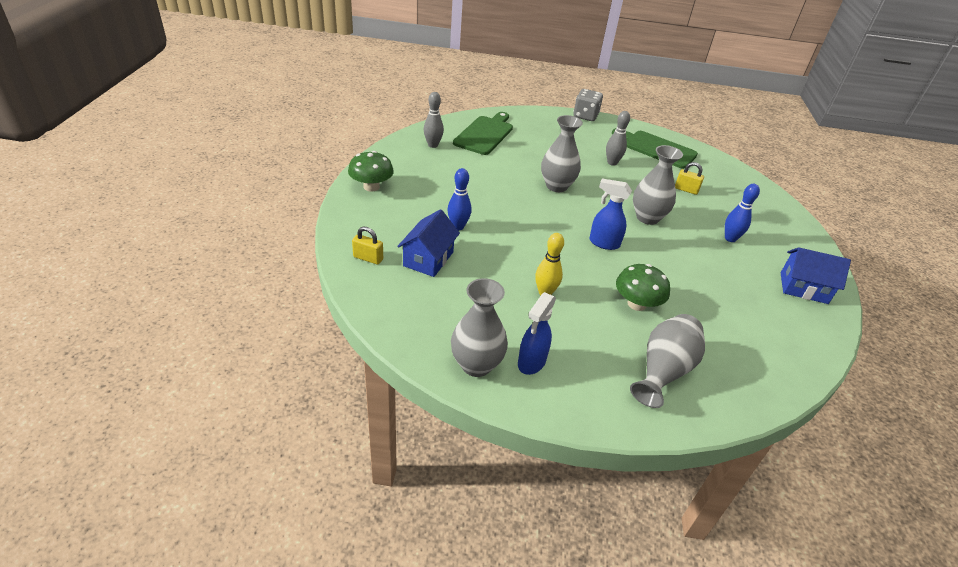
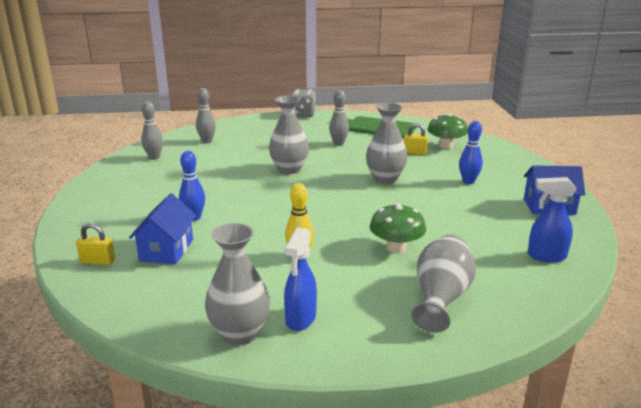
camera: 10 degrees left, 15 degrees down
green mushroom [348,151,394,192] -> green mushroom moved to [427,113,468,149]
green cutting board [453,112,513,155] -> grey bowling pin [196,88,216,143]
blue spray bottle [589,178,632,250] -> blue spray bottle moved to [528,177,576,263]

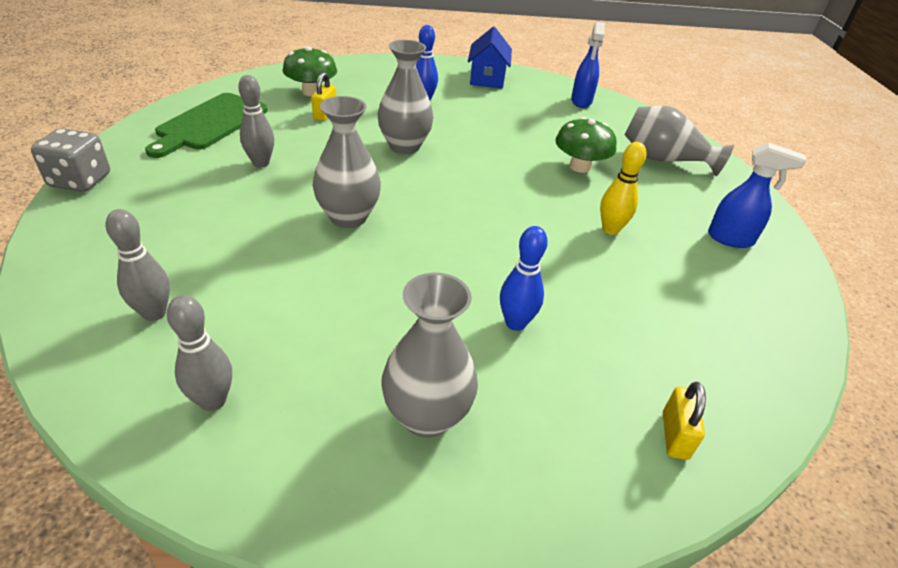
camera: 90 degrees left, 15 degrees up
blue house [129,193,196,265] -> none
grey vase [205,223,270,345] -> grey vase moved to [381,273,478,438]

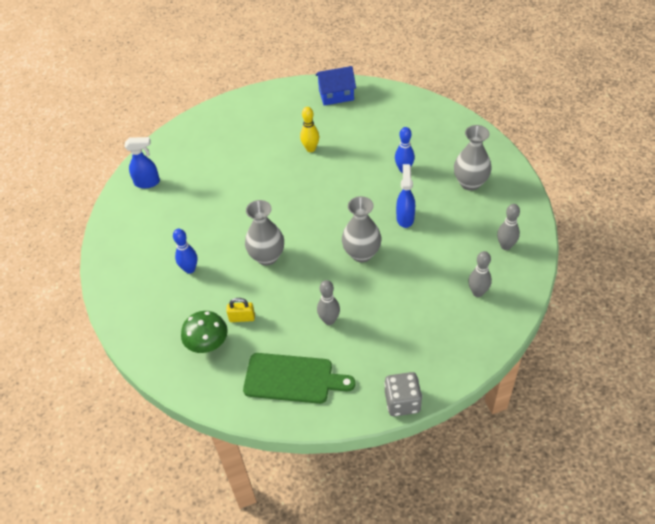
camera: 100 degrees left, 10 degrees up
blue house [468,27,512,89] -> blue house moved to [316,66,356,106]
green mushroom [555,117,617,173] -> none
grey vase [625,106,734,176] -> none
yellow padlock [663,382,706,460] -> none
blue spray bottle [708,142,806,248] -> blue spray bottle moved to [396,164,415,228]

